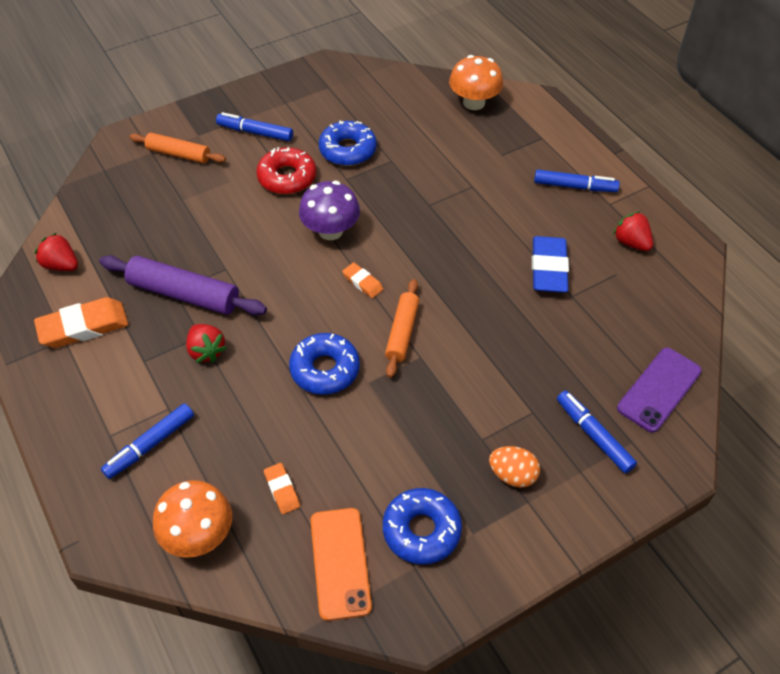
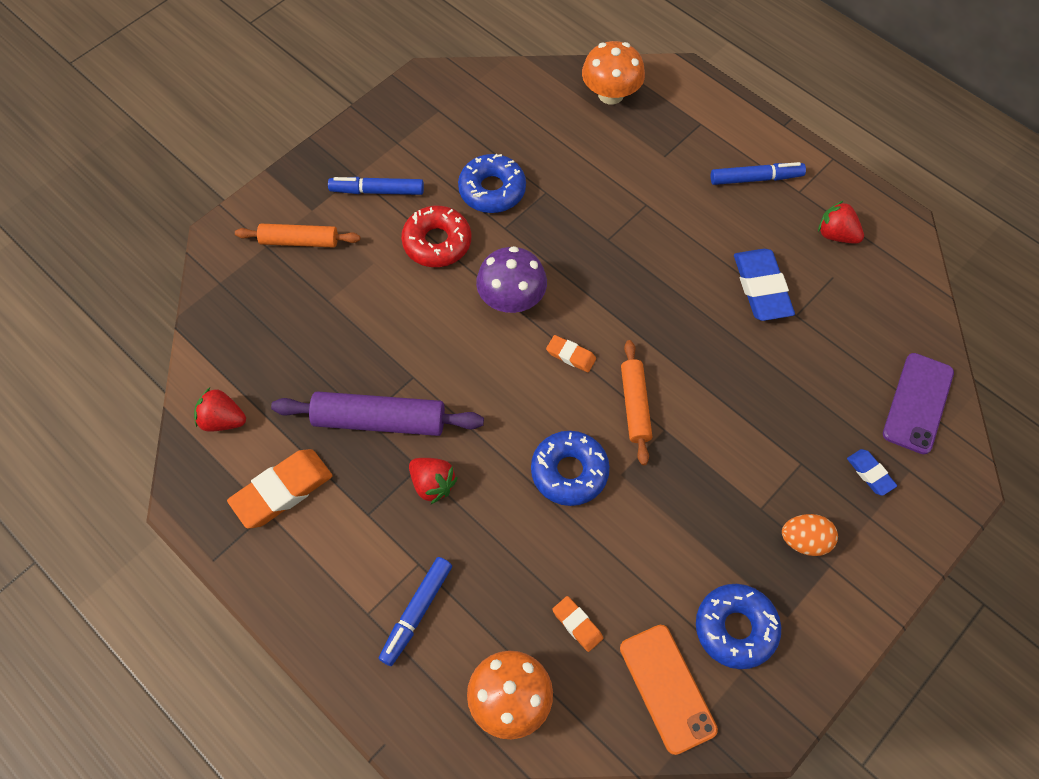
camera: 15 degrees left, 10 degrees up
blue marker [557,390,637,473] -> blue eraser [847,449,897,496]

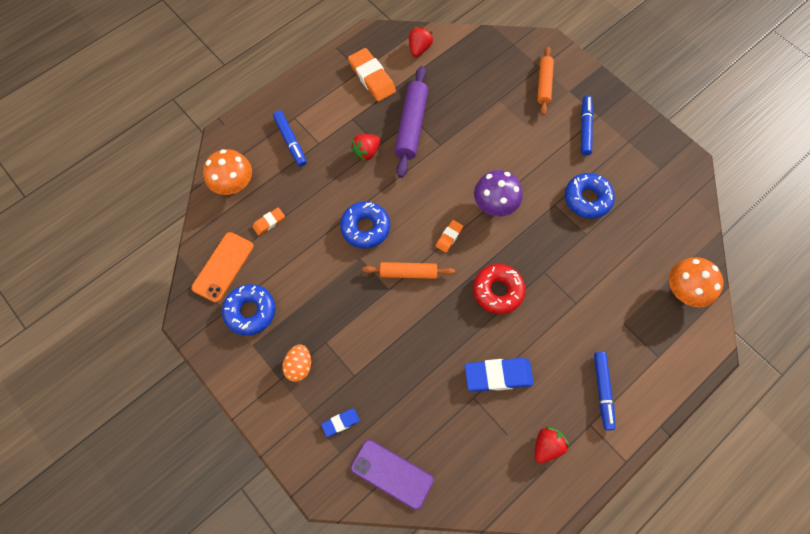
camera: 95 degrees right, 5 degrees up
blue marker [378,557,452,666] -> blue marker turned 150 degrees counterclockwise [273,111,307,167]
red donut [401,206,471,267] -> red donut moved to [473,264,526,314]
orange phone [620,625,718,755] -> orange phone turned 45 degrees counterclockwise [191,232,254,302]

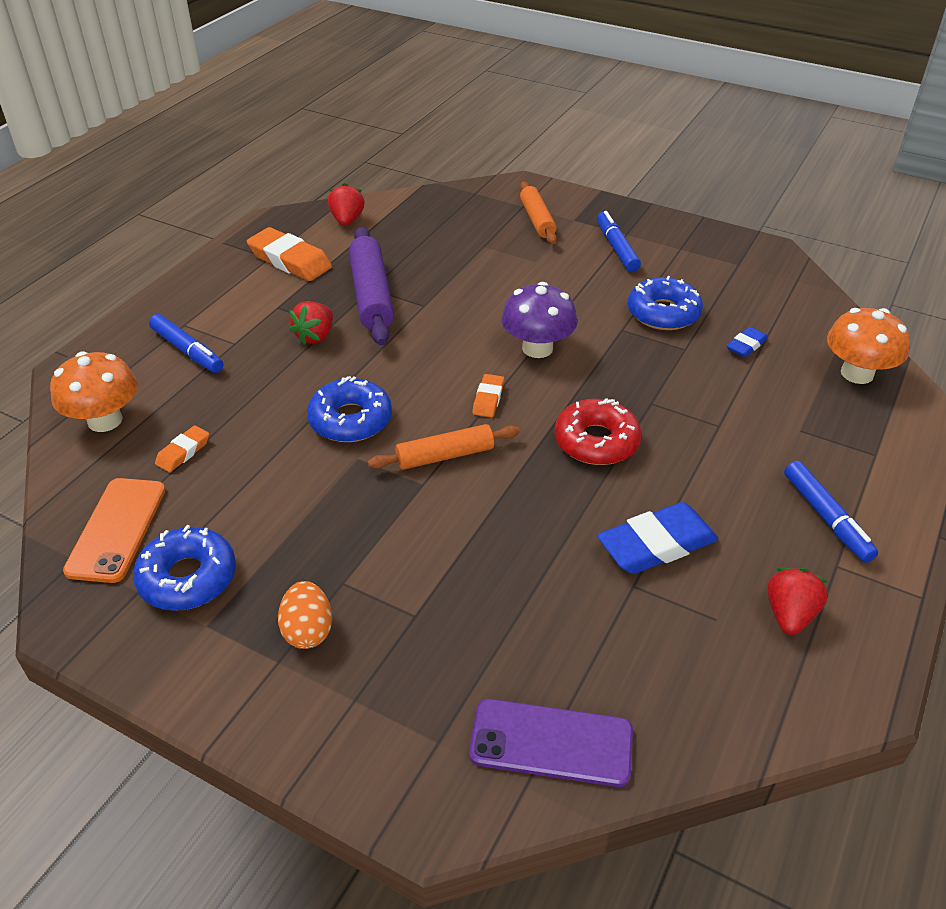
camera: 20 degrees left, 25 degrees down
blue eraser [321,408,360,437] -> blue eraser moved to [727,327,768,357]

